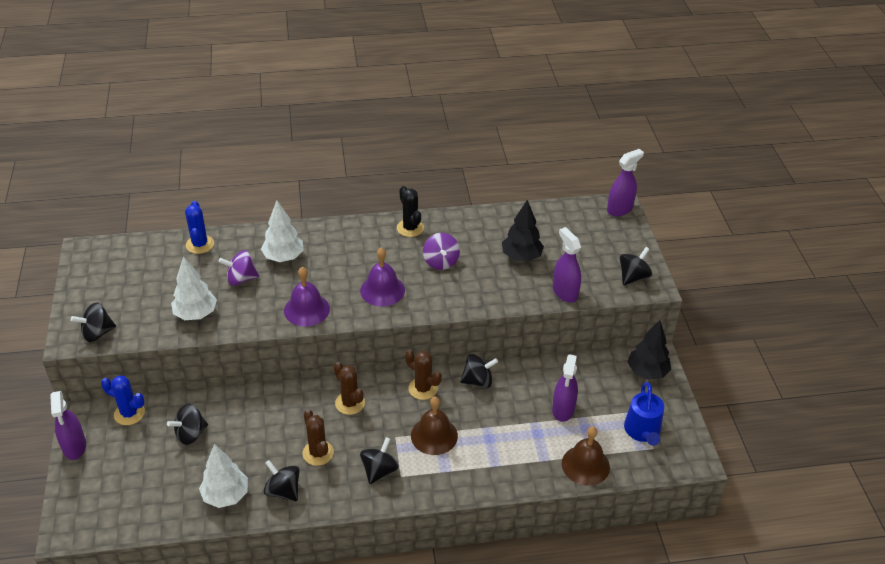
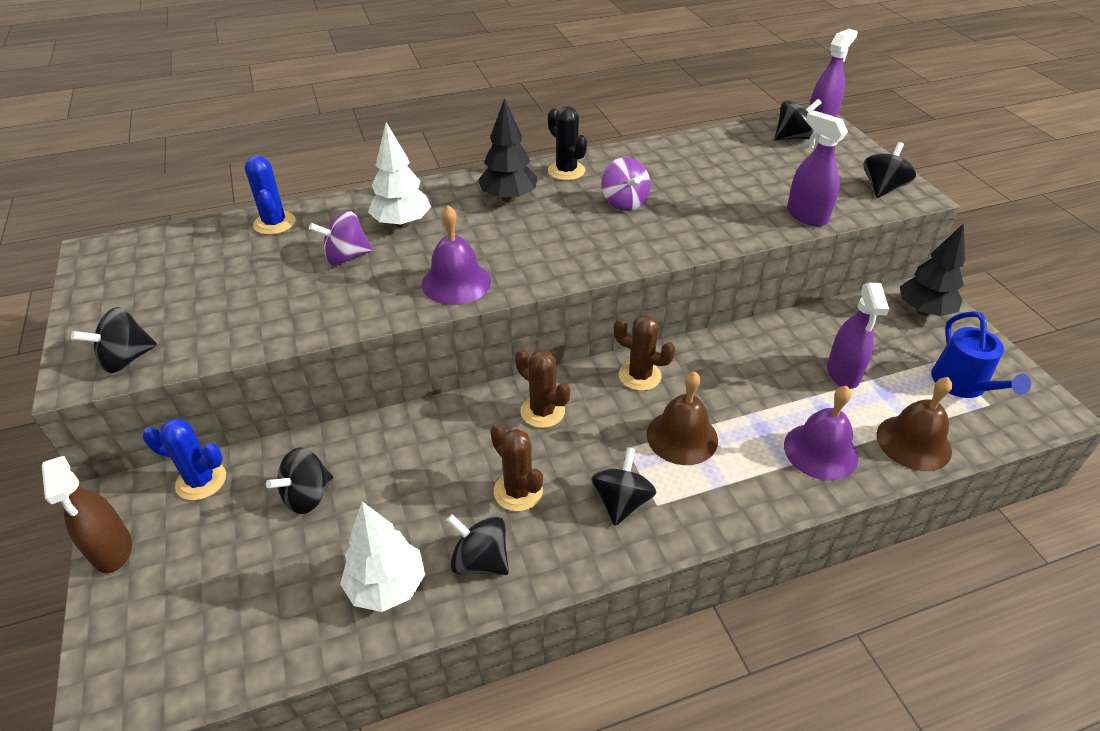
camera: 10 degrees left, 0 degrees up
purple spray bottle [50,391,86,460] -> brown spray bottle [42,456,132,573]
white tree [171,256,217,320] -> none
purple bell [360,247,405,307] -> purple bell moved to [784,386,858,480]
black spinning top [460,354,498,388] -> black spinning top moved to [775,99,822,140]
black tree [502,200,544,261] -> black tree moved to [478,98,538,202]

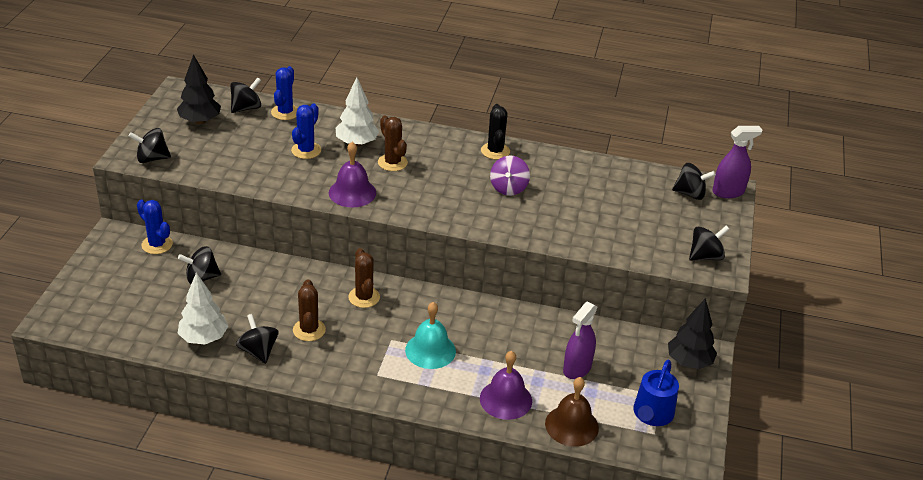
camera: 30 degrees right, 5 degrees down
brown spray bottle [42,456,132,573] -> none
purple spinning top [309,211,373,265] -> blue cactus [291,104,321,159]
black tree [478,98,538,202] -> black tree moved to [177,54,221,124]
black spinning top [591,447,657,526] -> black spinning top moved to [230,77,261,113]
brown cactus [614,315,676,391] -> brown cactus moved to [378,115,408,171]
brown bell [647,371,718,465] -> turquoise bell [405,302,456,369]
purple spray bottle [787,111,848,226] -> none

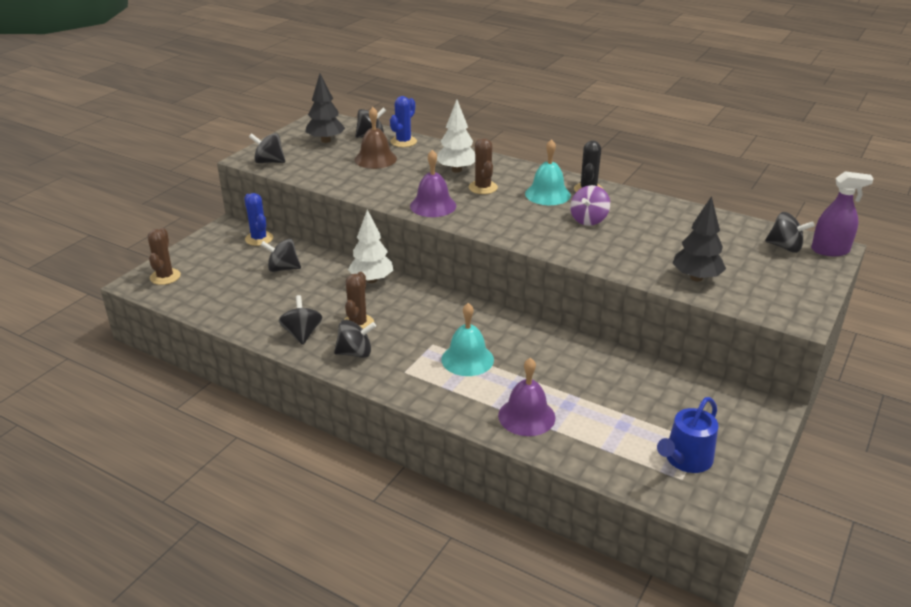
camera: 20 degrees right, 5 degrees down
white tree [178,273,228,344] -> white tree moved to [348,210,393,283]
blue cactus [291,104,321,159] -> none
brown cactus [348,248,380,308] -> brown cactus moved to [148,228,181,285]
brown bell [545,377,599,447] -> brown bell moved to [354,107,397,169]
purple spray bottle [563,302,597,379] -> none
black tree [668,298,717,369] -> black tree moved to [672,196,726,282]
black spinning top [689,226,729,261] -> black spinning top moved to [334,320,376,358]
none -> turquoise bell [525,139,571,205]

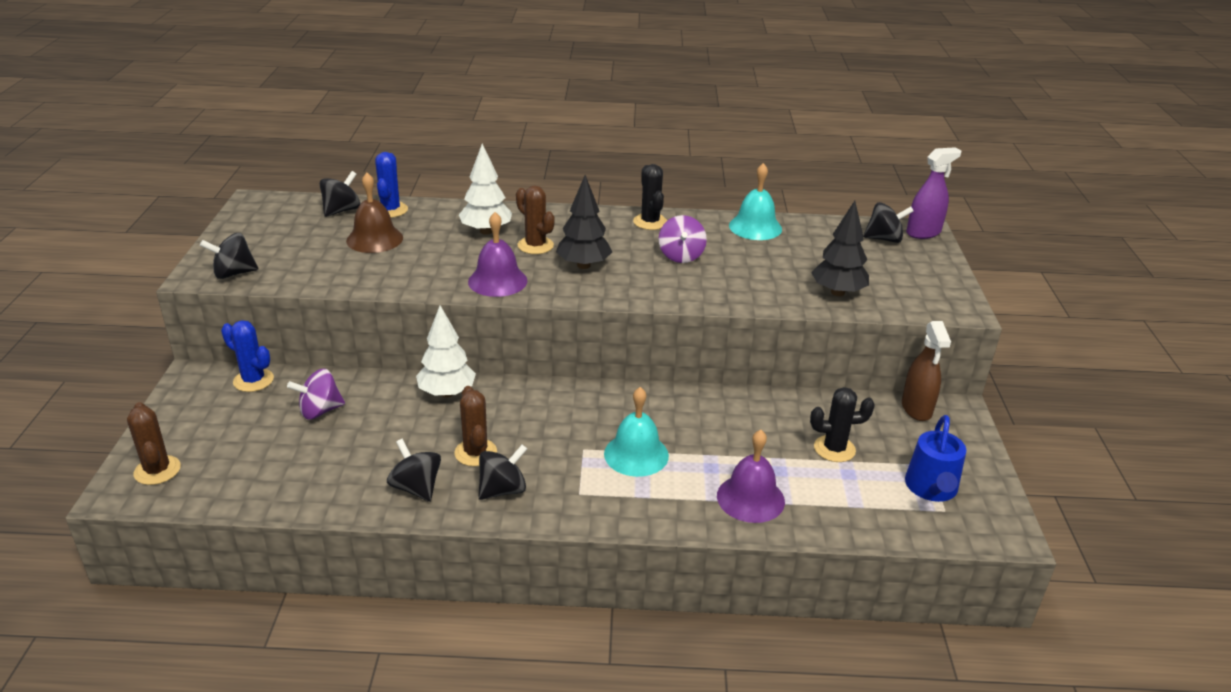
camera: 30 degrees left, 0 degrees up
black spinning top [261,239,301,272] -> purple spinning top [287,369,345,420]
black tree [305,73,345,143] -> black tree moved to [556,175,612,269]
turquoise bell [525,139,571,205] -> turquoise bell moved to [729,163,782,240]
none -> black cactus [810,387,875,462]
none -> brown spray bottle [902,321,951,421]

